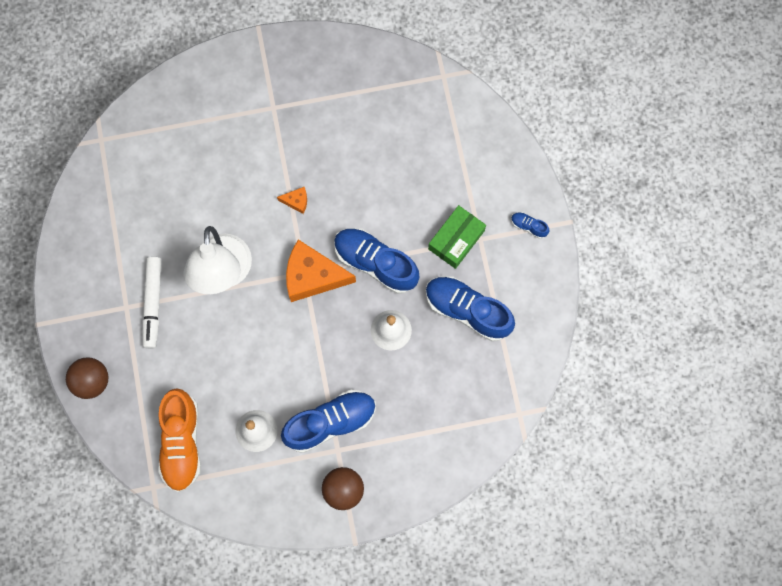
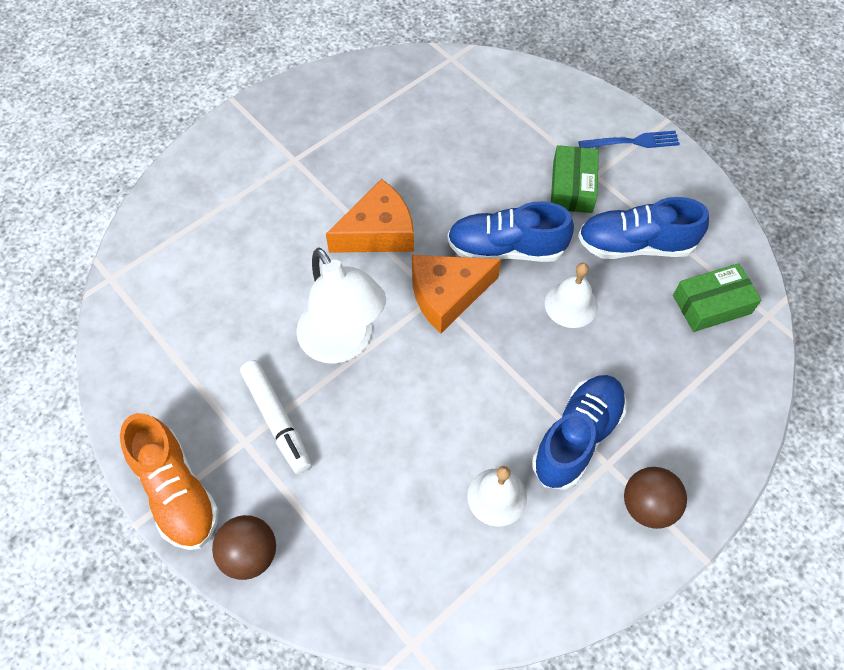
camera: 30 degrees left, 15 degrees down
orange shoe [158,388,201,492] -> orange shoe moved to [120,413,219,550]
orange cheese [277,186,307,214] -> orange cheese [326,179,414,253], size x2.27
blue shoe [511,212,550,239] -> blue fork [578,131,680,148]
none -> green box [673,263,761,332]

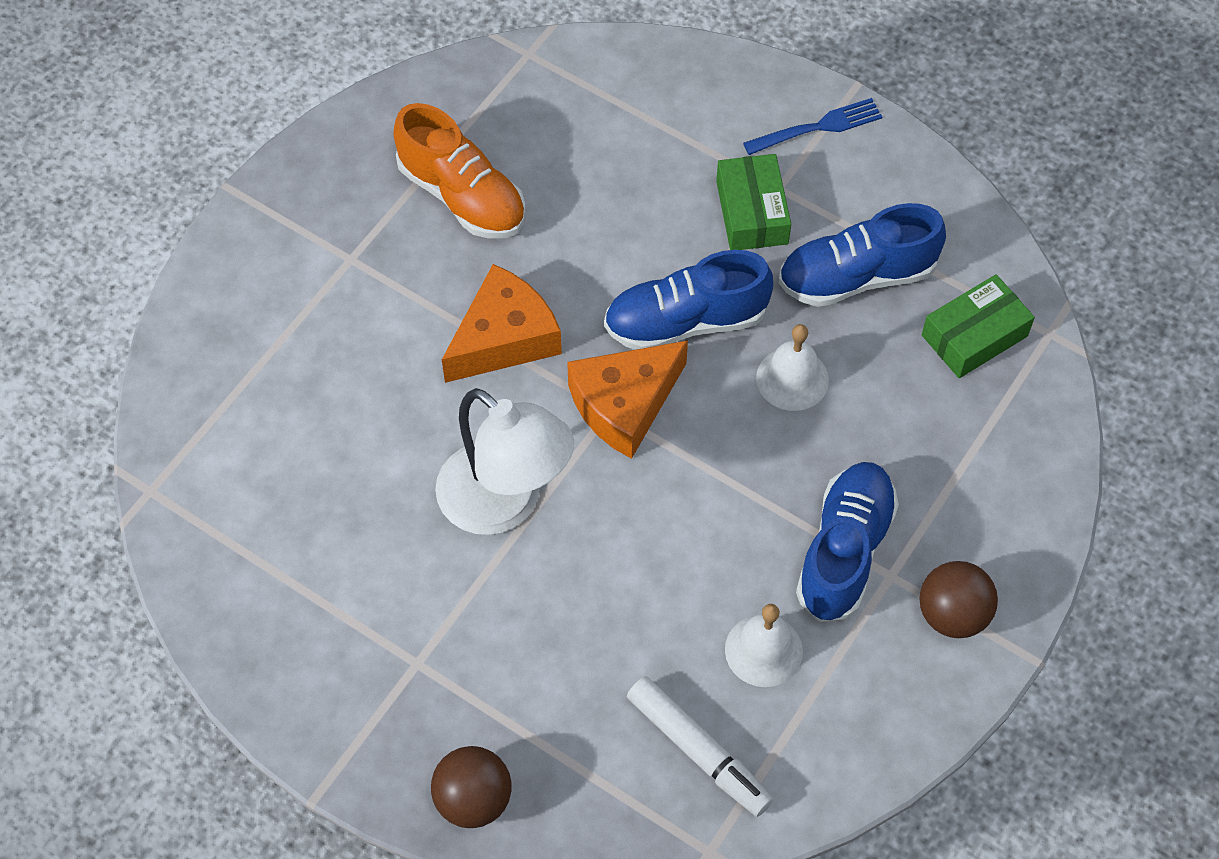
camera: 15 degrees left, 0 degrees up
orange shoe [120,413,219,550] -> orange shoe moved to [393,103,526,238]
white marker [240,360,311,474] -> white marker moved to [627,676,773,817]

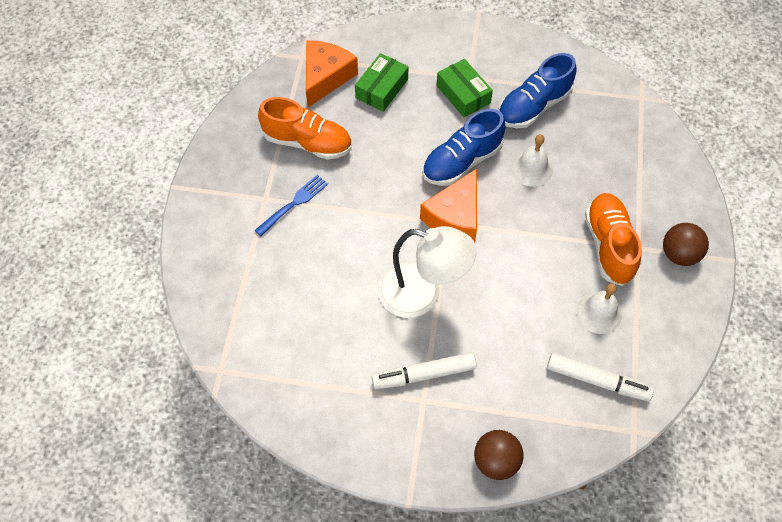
camera: 25 degrees left, 0 degrees up
orange cheese [442,264,562,383] -> orange cheese moved to [306,40,358,107]
blue fork [743,98,882,155] -> blue fork moved to [254,175,328,236]
blue shoe [796,462,899,622] -> orange shoe [585,193,642,286]
green box [922,274,1035,378] -> green box moved to [355,53,408,112]
none -> white marker [372,352,476,389]

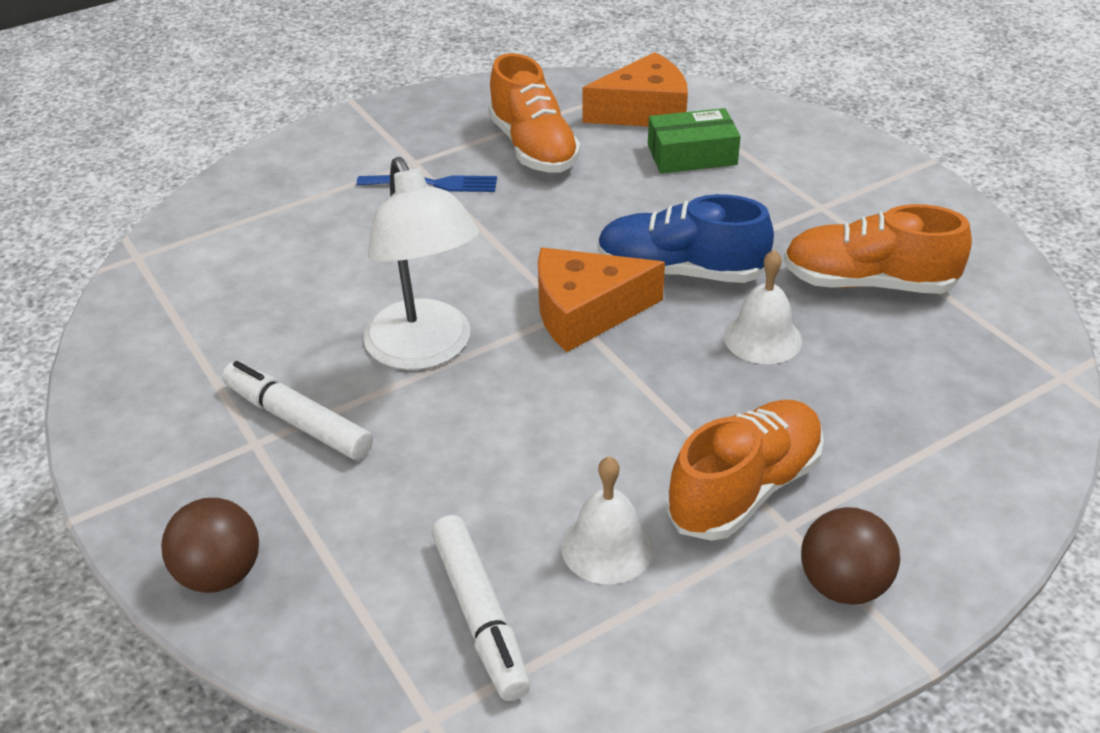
camera: 50 degrees right, 20 degrees down
green box [437,59,493,117] -> none
blue shoe [499,53,577,128] -> orange shoe [783,204,972,294]

